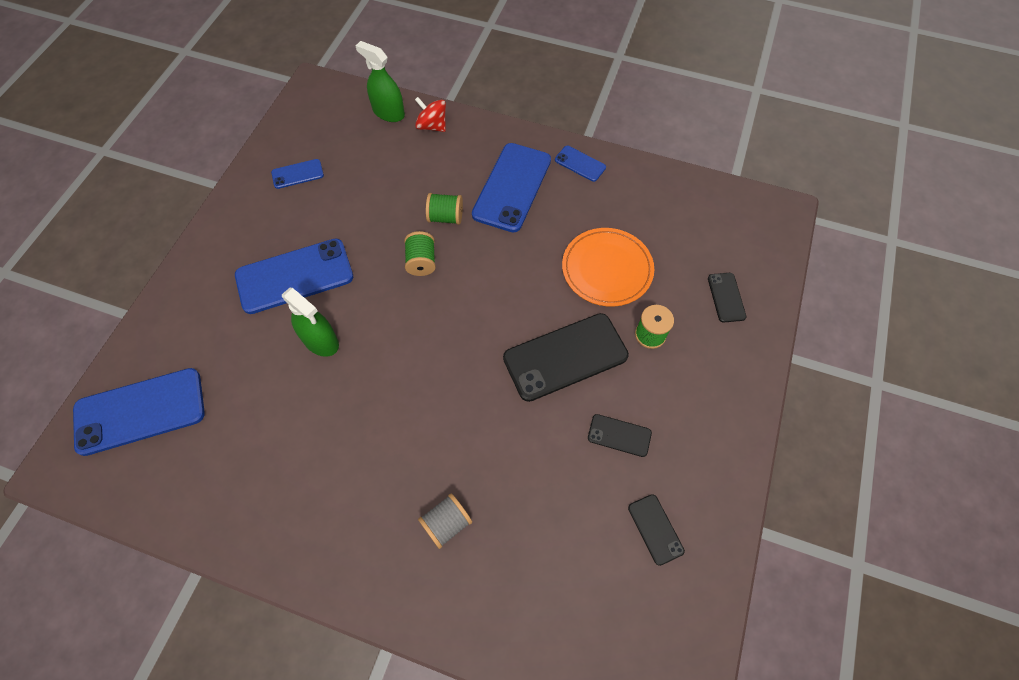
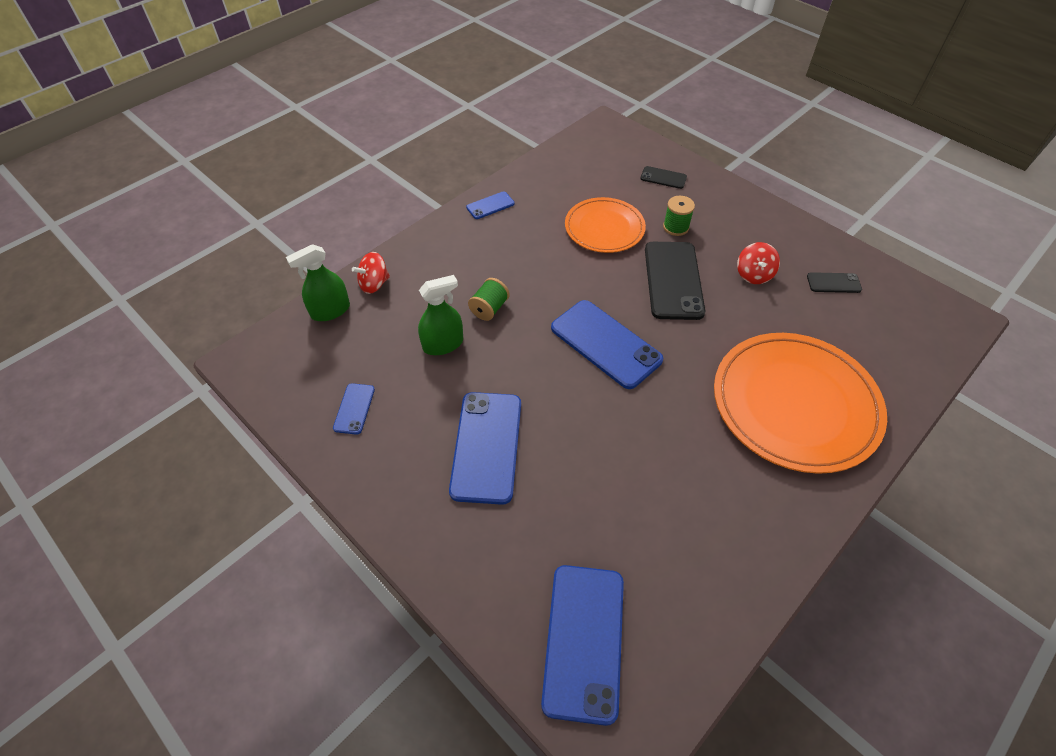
camera: 65 degrees left, 10 degrees down
green spray bottle [282,288,339,357] -> green spray bottle moved to [418,275,463,355]
green spool [404,231,436,276] -> none
grey spool [418,493,472,549] -> orange plate [714,333,887,474]
blue phone [472,143,551,232] -> blue phone moved to [551,300,663,389]
black phone [588,414,652,457] -> red spinning top [737,242,780,284]

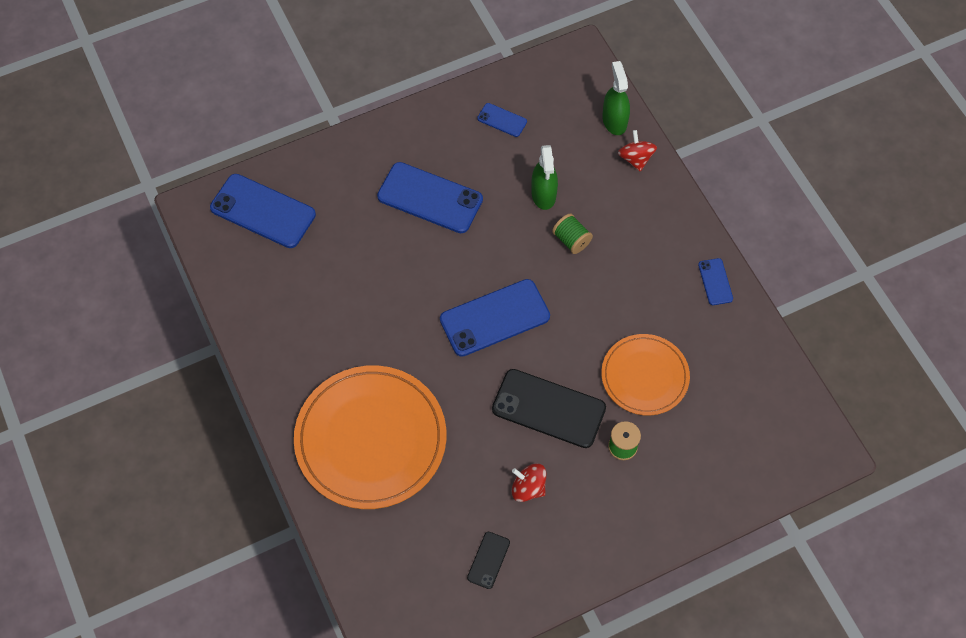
camera: 110 degrees right, 10 degrees up
black phone [640,166,687,189] -> none

